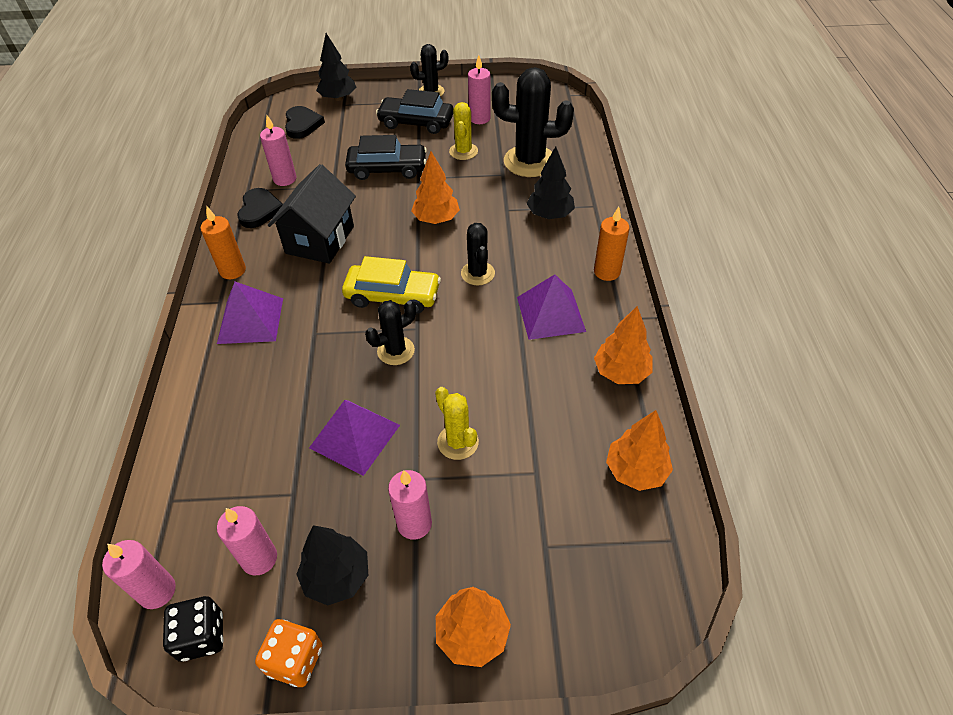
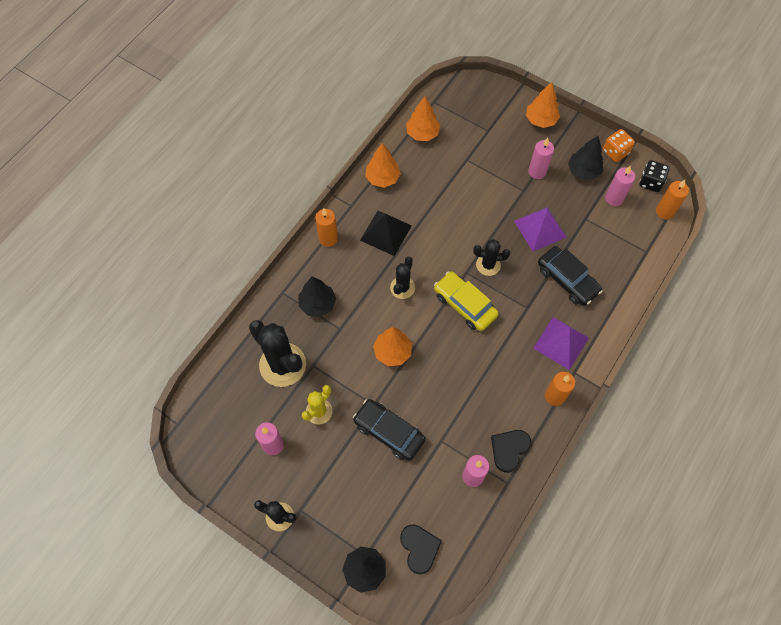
camera: 145 degrees left, 15 degrees up
pink candle [102,540,176,609] -> orange candle [656,180,689,219]
black house [268,164,356,264] -> none
black heart [285,106,325,139] -> black heart turned 135 degrees clockwise [400,525,442,575]
black car [376,89,453,134] -> black car moved to [538,246,602,306]
yellow cactus [435,387,479,460] -> none
purple pyramid [517,274,586,340] -> black pyramid [360,211,412,256]

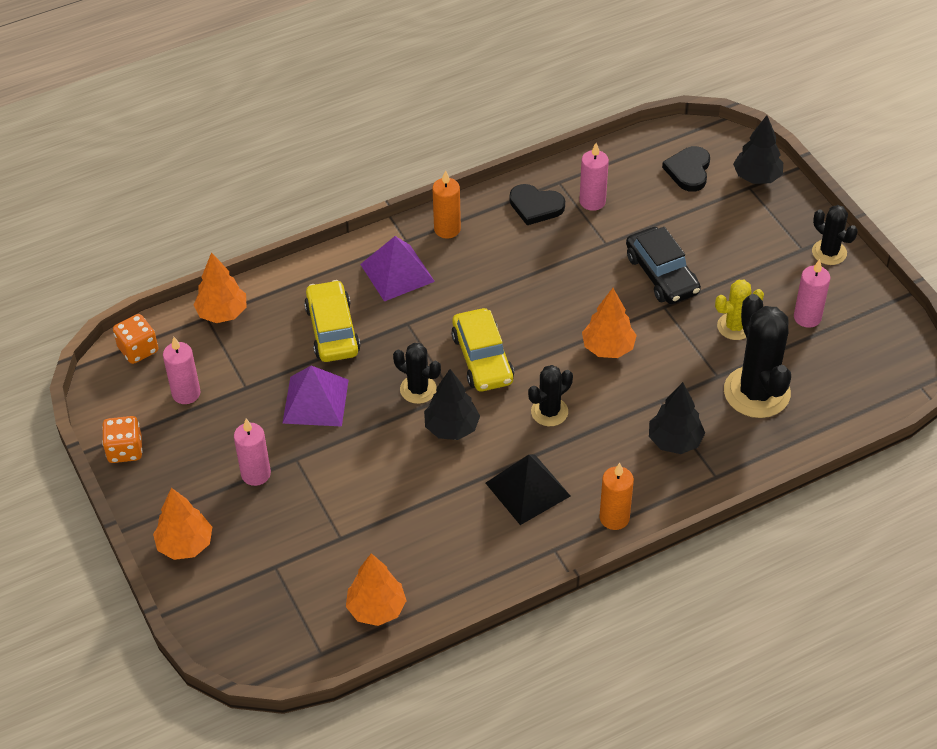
camera: 150 degrees left, 15 degrees down
orange tree [365,143,401,188] -> orange tree moved to [194,252,247,323]
black heart [491,430,531,473] -> black heart turned 45 degrees clockwise [510,184,565,225]
black car [538,246,602,306] -> yellow car [304,280,360,362]
black tree [568,136,603,180] -> black tree moved to [424,369,480,440]
black dice [639,160,670,192] -> none
orange candle [656,180,689,219] -> orange dice [113,314,158,364]

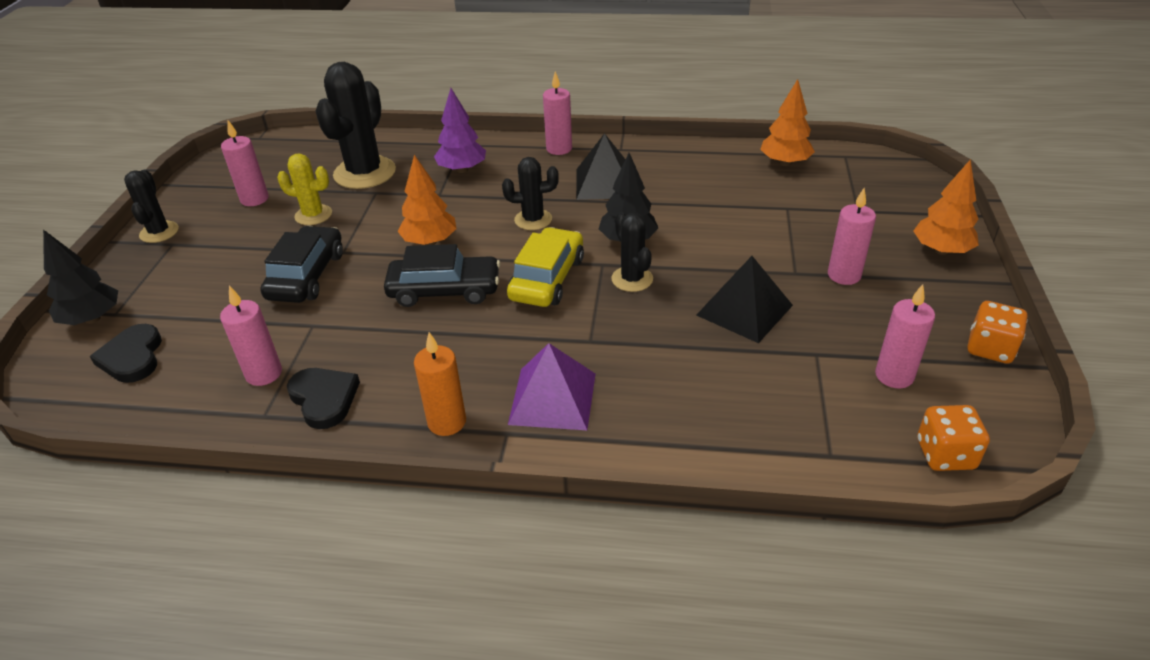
camera: 145 degrees left, 10 degrees down
orange tree [194,252,247,323] -> none
purple pyramid [282,366,348,427] -> black pyramid [696,256,793,343]
yellow car [304,280,360,362] -> none
orange candle [599,463,634,530] -> pink candle [543,71,572,155]
black tree [649,382,705,454] -> purple tree [434,88,486,173]
black heart [662,146,710,192] -> black heart turned 120 degrees clockwise [90,324,162,383]
none -> black car [384,244,500,307]

